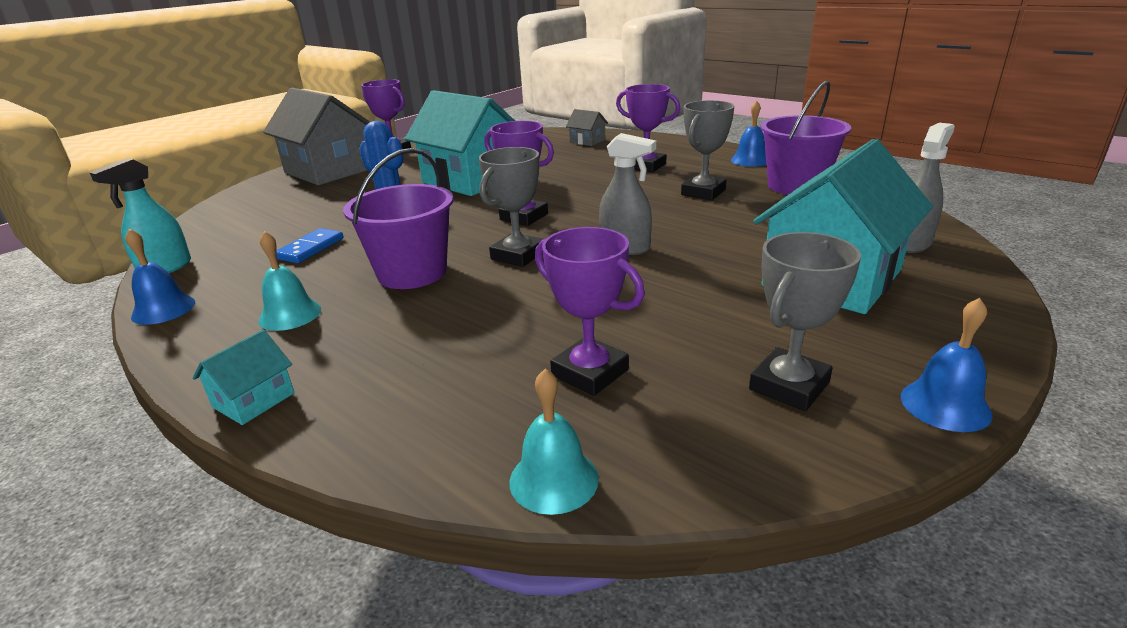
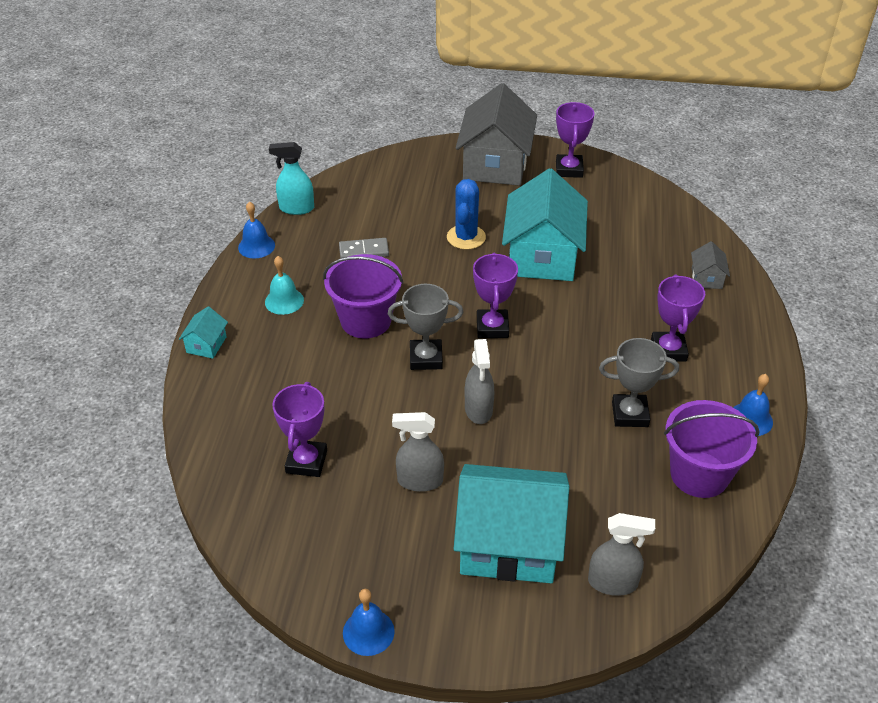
camera: 55 degrees right, 15 degrees up
turquoise house [193,330,294,425] -> turquoise house turned 75 degrees counterclockwise [179,307,228,359]
blue domino [276,228,343,263] -> grey domino [339,238,389,259]
turquoise bell [510,369,599,515] -> none
grey trophy [749,232,861,411] -> none
none -> grey spray bottle [392,412,444,492]

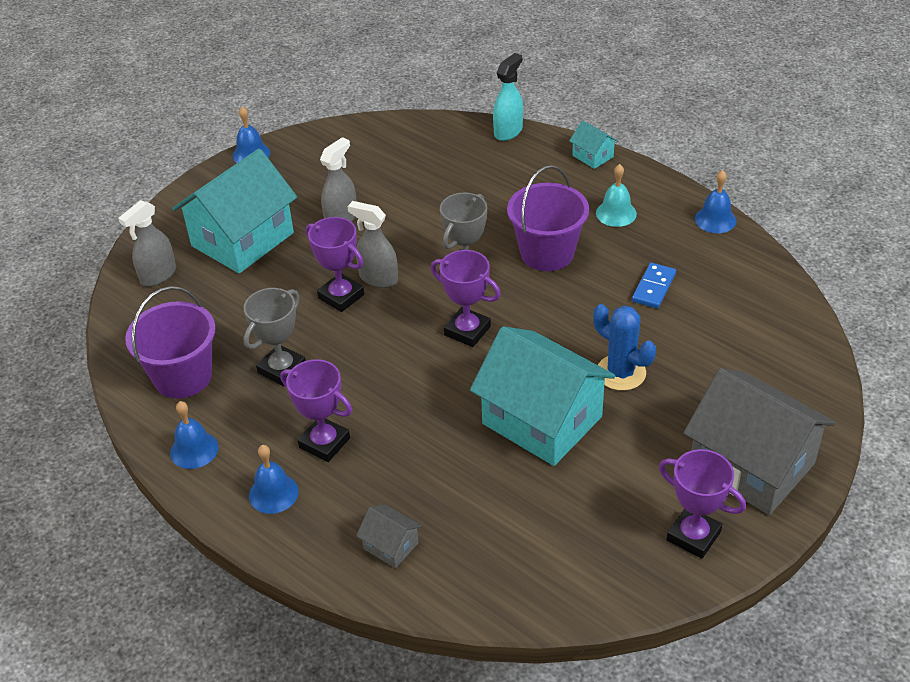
camera: 125 degrees right, 0 degrees up
turquoise spray bottle [269,142,314,215] -> turquoise spray bottle moved to [493,53,523,141]
purple trophy [272,382,327,477] -> purple trophy moved to [306,217,364,312]
grey domino [339,238,389,259] -> blue domino [632,263,676,309]
none -> blue bell [249,445,299,514]

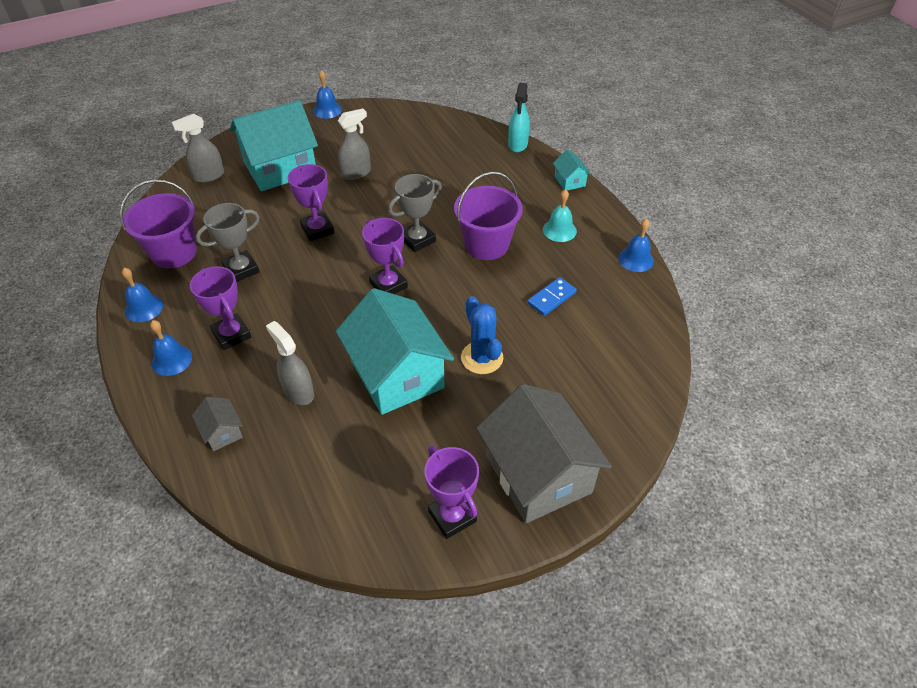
camera: 20 degrees right, 5 degrees up
grey spray bottle [347,201,398,288] -> grey spray bottle moved to [266,321,314,405]
turquoise spray bottle [493,53,523,141] -> turquoise spray bottle turned 135 degrees clockwise [508,83,530,152]

